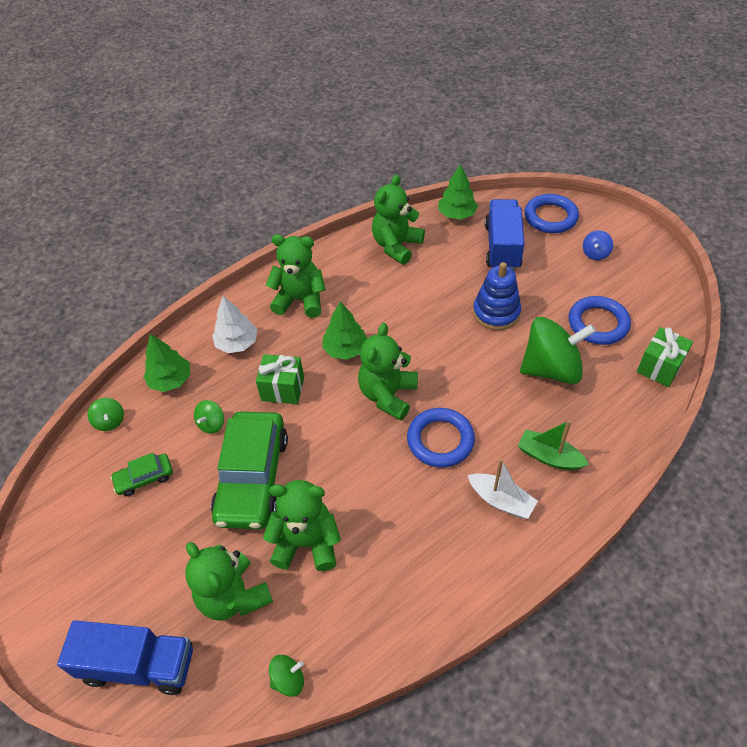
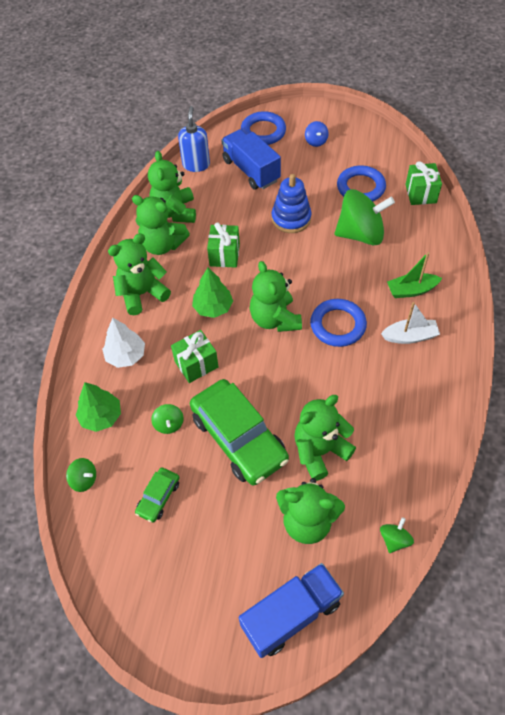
camera: 40 degrees left, 5 degrees up
green tree [438,164,478,219] -> blue soap dispenser [178,106,210,172]
green spinning top [520,317,596,384] -> green spinning top turned 45 degrees clockwise [335,189,395,245]
none -> green teddy bear [132,195,190,255]
none -> green gift [207,222,240,268]

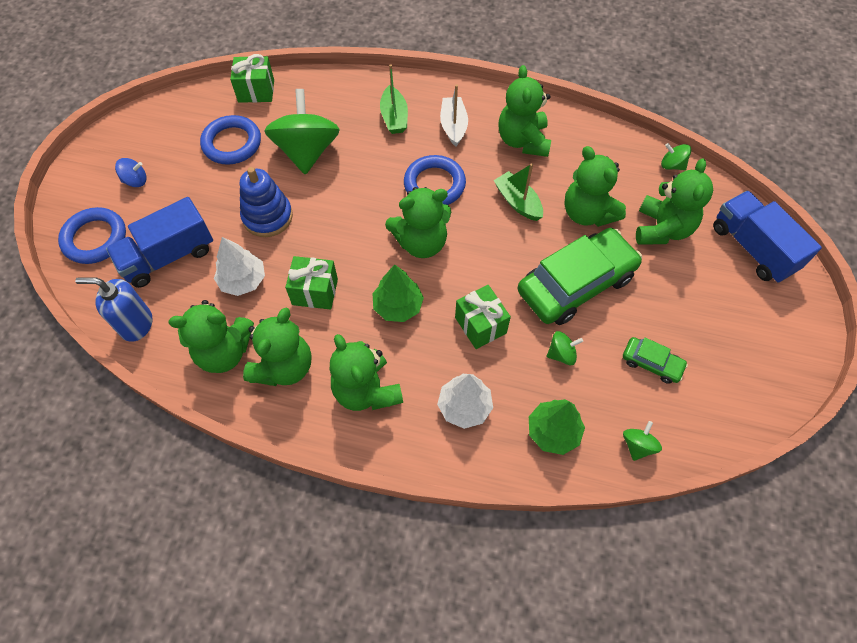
camera: 90 degrees left, 5 degrees up
none -> white tree [214,237,265,296]
none -> green boat [494,164,543,221]
none -> green teddy bear [499,65,551,157]

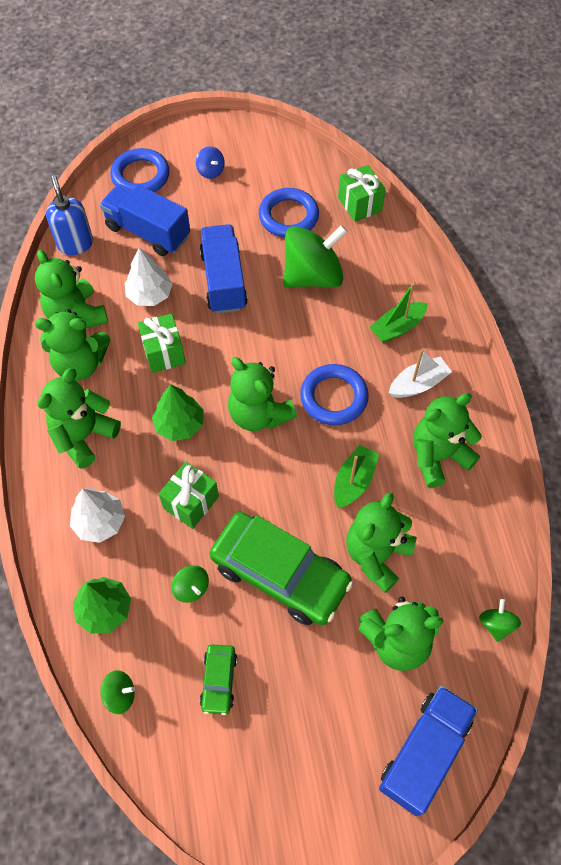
camera: 65 degrees right, 0 degrees up
blue stacking toy [240,167,293,237] -> blue truck [200,224,248,314]

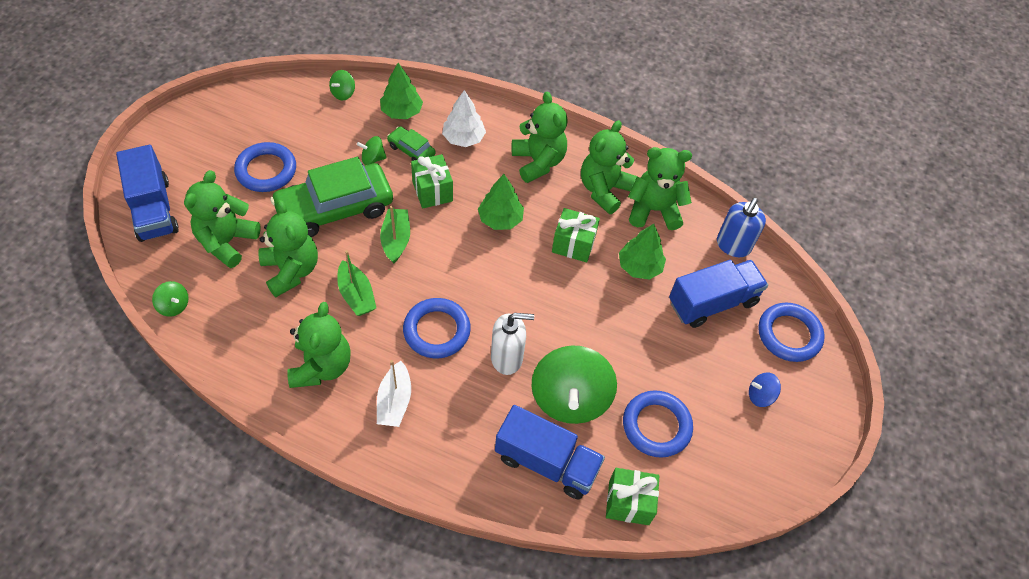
camera: 120 degrees right, 5 degrees down
blue soap dispenser [46,175,93,255] -> blue soap dispenser turned 105 degrees clockwise [717,198,766,257]
white tree [125,247,172,306] -> green tree [619,224,666,280]
blue truck [200,224,248,314] -> blue truck moved to [495,405,605,499]
green car [200,644,237,715] -> green car moved to [387,126,436,161]
green teddy bear [228,357,297,431] -> none
green boat [369,283,428,343] -> green boat moved to [380,206,410,263]
none -> blue ring [234,142,296,192]
none -> white soap dispenser [491,313,534,375]

